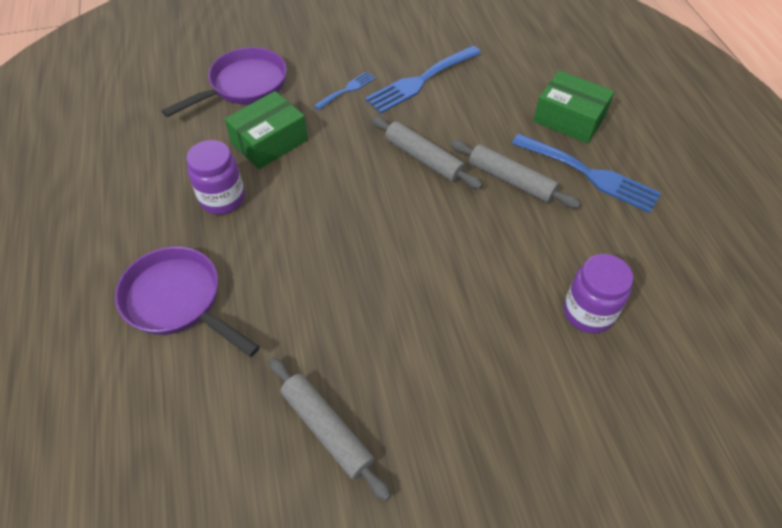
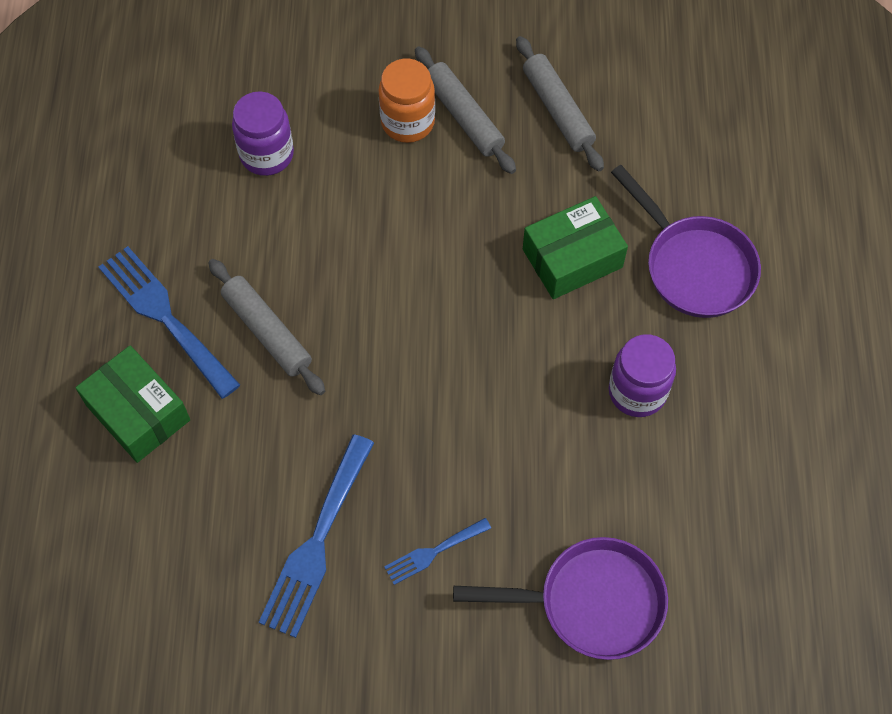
camera: 165 degrees left, 10 degrees up
purple pan [162,47,287,117] -> purple pan turned 150 degrees counterclockwise [453,537,668,660]
green box [225,91,308,169] -> green box moved to [523,196,628,299]
blue fork [365,45,481,113] -> blue fork turned 135 degrees clockwise [259,434,374,638]
grey rolling pin [371,116,483,189] -> grey rolling pin moved to [415,47,516,174]
none -> orange jar [379,59,435,143]

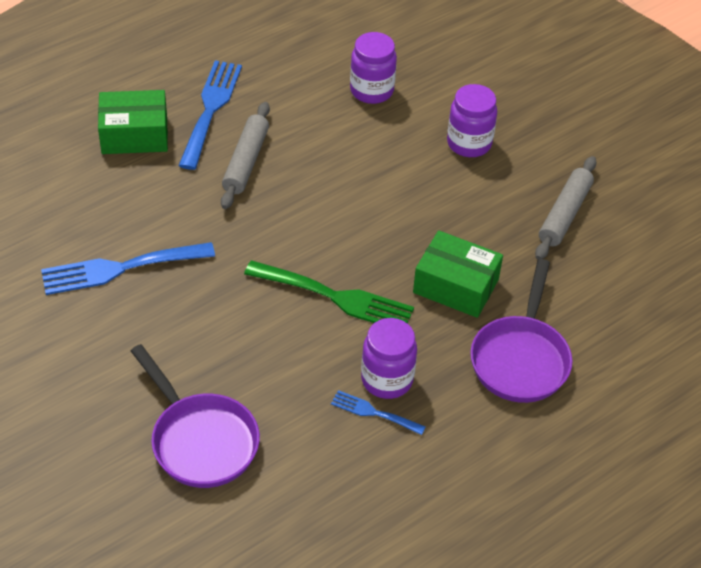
camera: 50 degrees right, 15 degrees down
green box [75,345,190,463] -> green box turned 75 degrees clockwise [98,90,168,154]
orange jar [379,59,435,143] -> purple jar [447,84,497,157]
blue fork [384,518,491,585] -> blue fork moved to [331,390,426,435]
grey rolling pin [415,47,516,174] -> none
none -> green fork [244,260,414,323]

